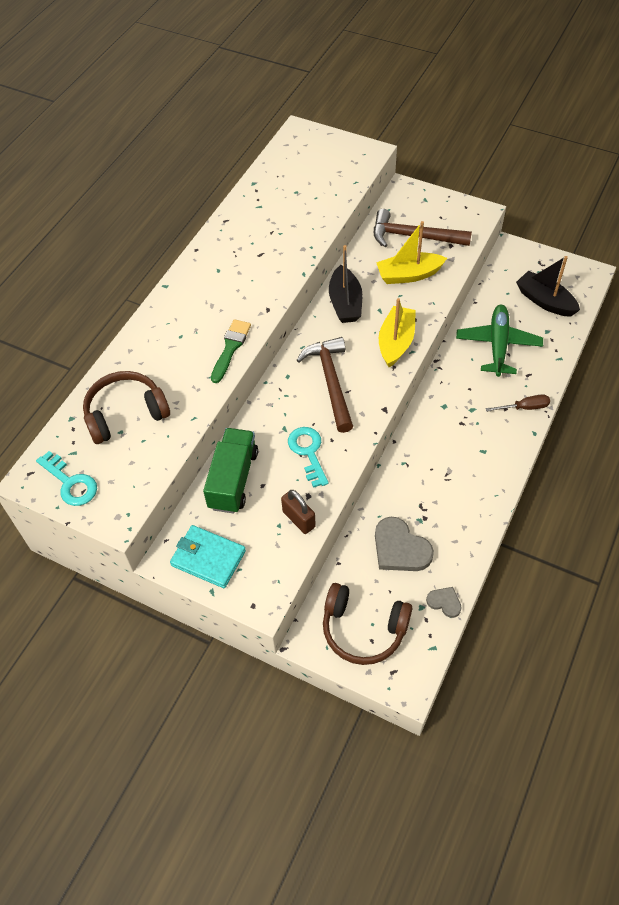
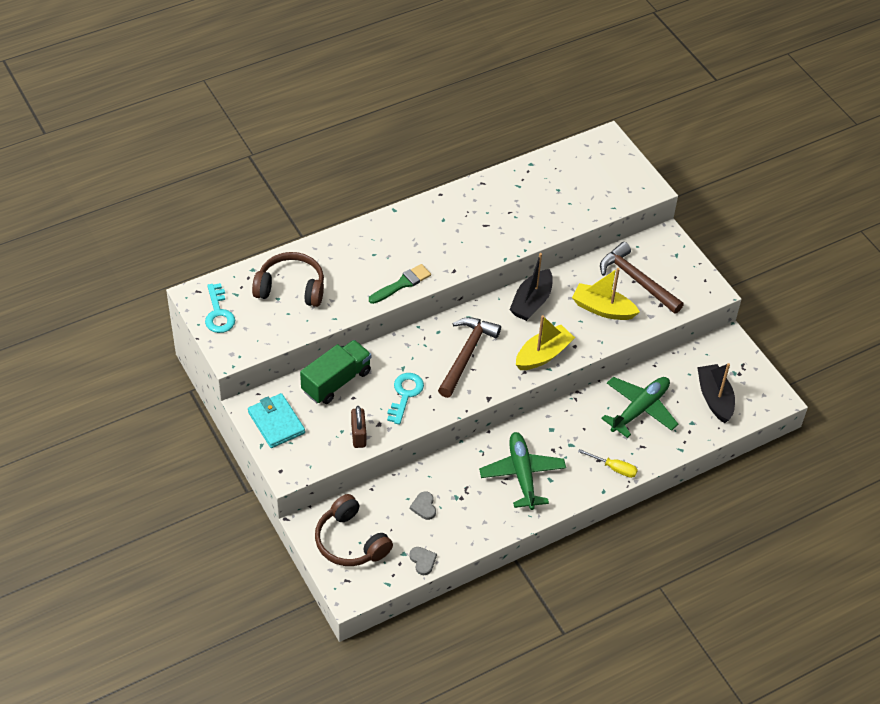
camera: 30 degrees right, 5 degrees down
grey heart [375,517,434,571] -> grey heart [410,492,436,520], size x0.53
brown screwdriver [485,394,550,412] -> yellow screwdriver [578,449,638,478]
none -> green plane [479,432,566,510]

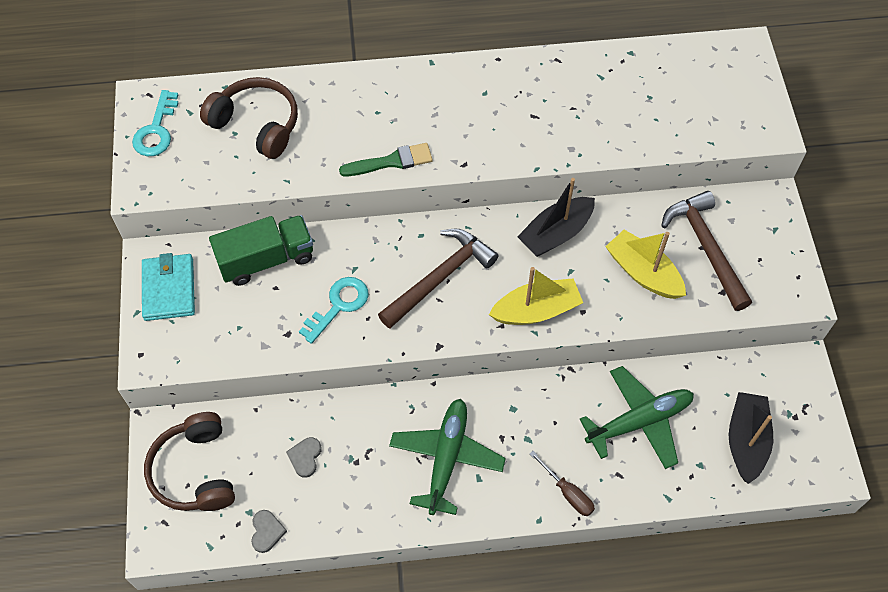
camera: 25 degrees right, 10 degrees up
brown padlock [351,406,366,448] -> none
yellow screwdriver [578,449,638,478] -> brown screwdriver [530,451,595,516]

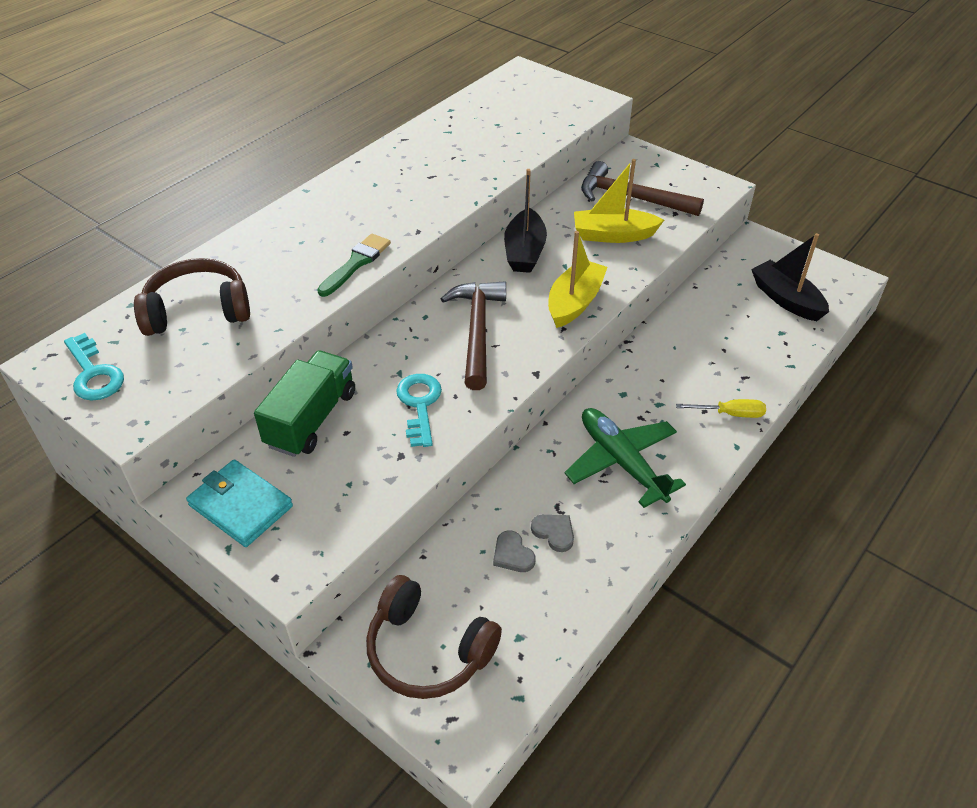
camera: 45 degrees left, 15 degrees down
grey heart [251,510,287,553] -> grey heart moved to [531,514,574,552]
brown screwdriver [530,451,595,516] -> yellow screwdriver [676,399,766,418]
green plane [580,366,694,469] -> none

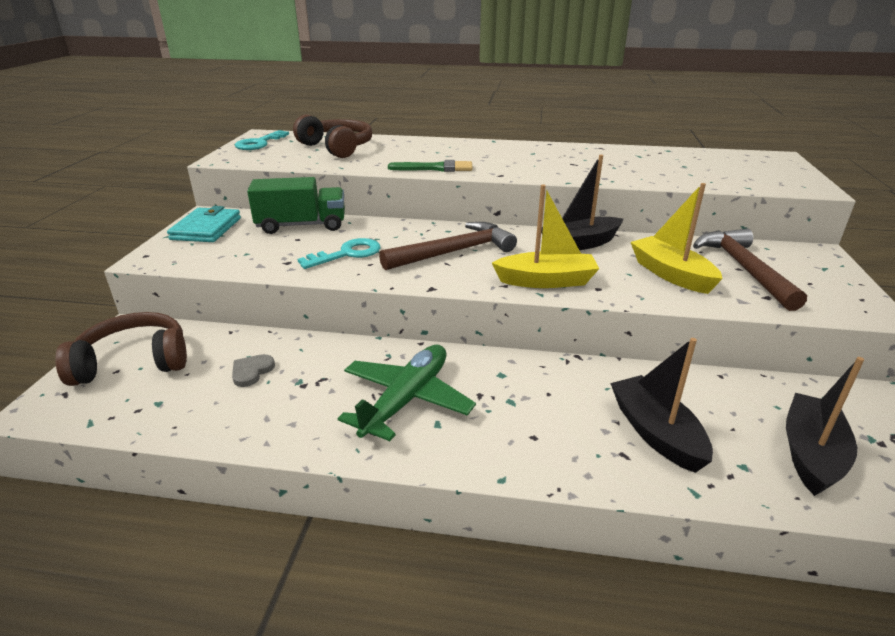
camera: 60 degrees right, 15 degrees down
brown headphones [366,575,502,699] -> brown headphones turned 75 degrees clockwise [55,312,187,386]
grey heart [531,514,574,552] -> none
yellow screwdriver [676,399,766,418] -> none
none -> black boat [610,338,713,473]

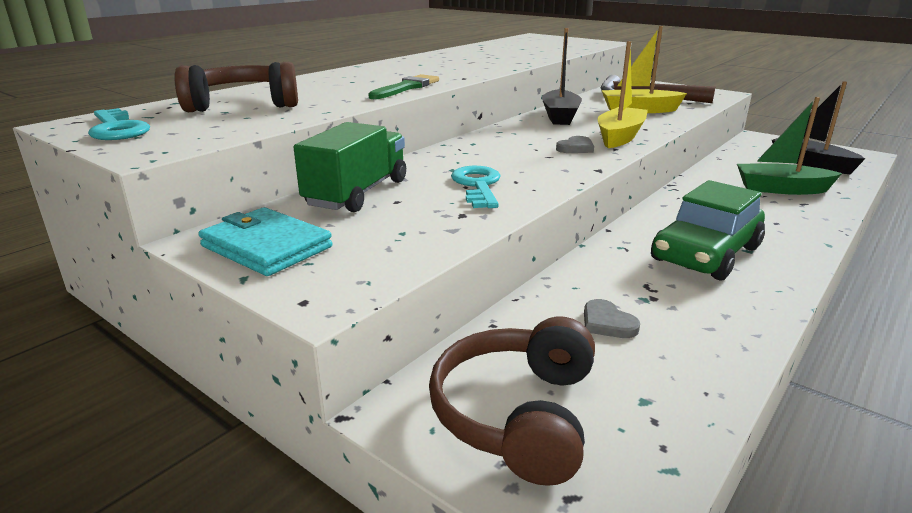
camera: 60 degrees left, 5 degrees down
green plane [338,345,476,441] -> green car [651,180,765,280]
brown hammer [379,222,517,270] -> none
black boat [610,338,713,473] -> green boat [737,97,842,195]
none -> grey heart [556,136,594,153]

